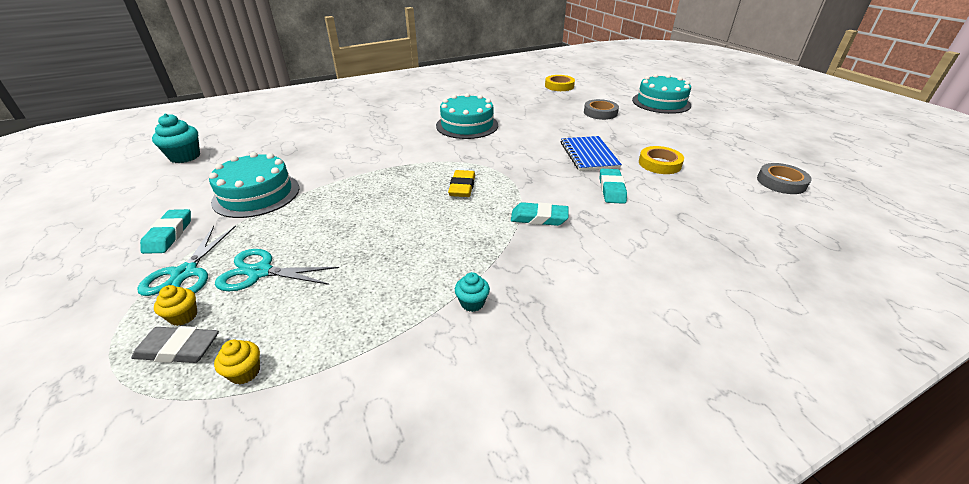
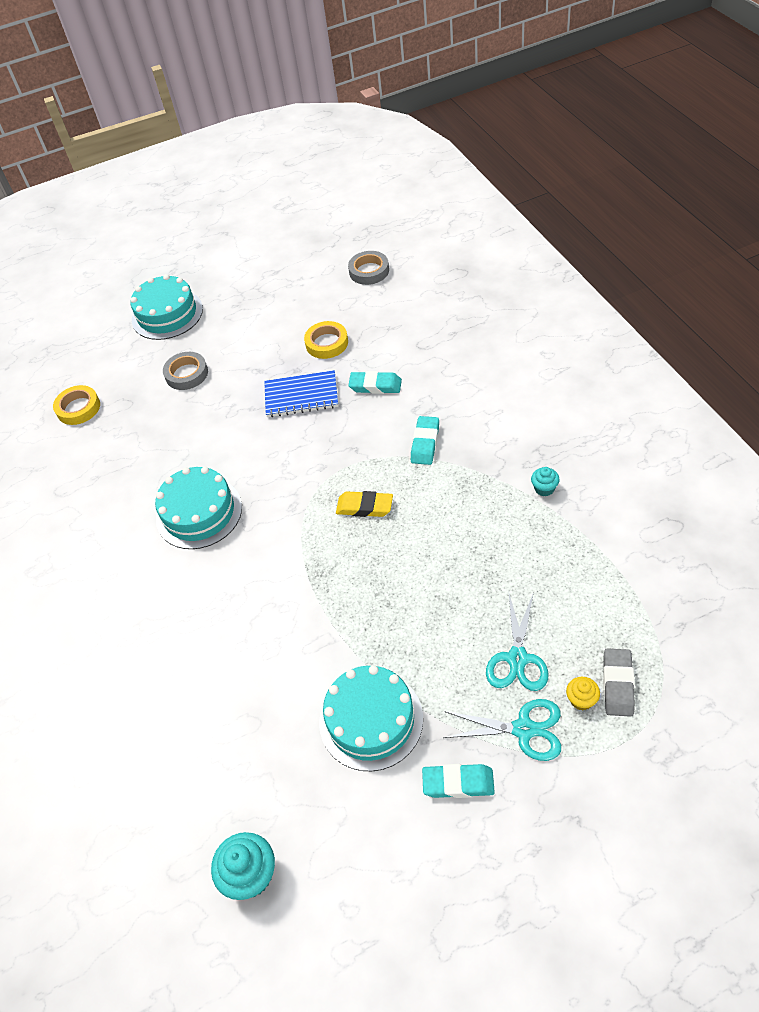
camera: 80 degrees left, 15 degrees up
yellow cupcake [214,340,260,385] -> none

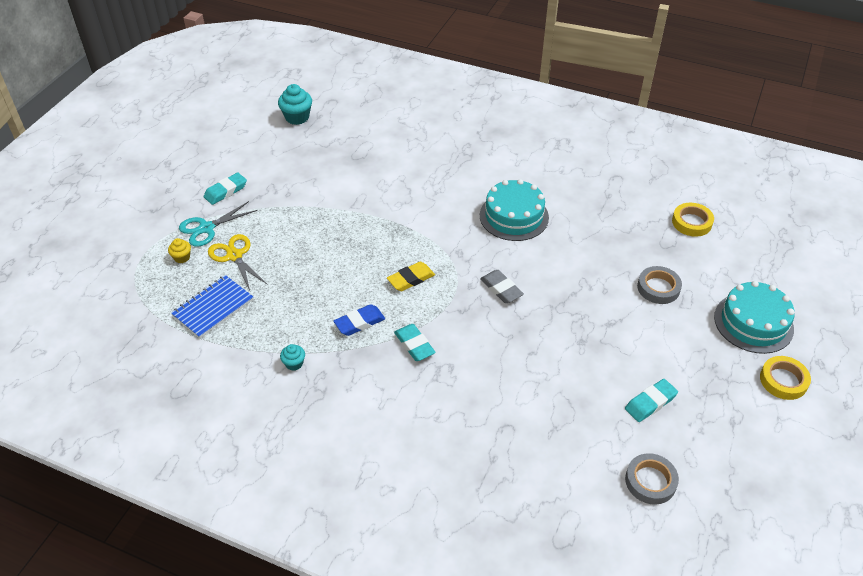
camera: 130 degrees right, 5 degrees down
blue notebook [264,370,338,417] -> blue notebook moved to [171,275,254,339]
yellow tape [304,321,348,359] -> yellow tape moved to [760,356,811,400]
turquoise cake [319,665,423,771] -> none
turquoise eraser [348,371,402,394] -> turquoise eraser moved to [625,379,678,422]
turquoise scissors [486,592,549,691] -> yellow scissors [208,234,268,290]
grey eraser [603,648,635,717] -> grey eraser moved to [480,270,524,303]
none -> blue eraser [334,304,385,336]

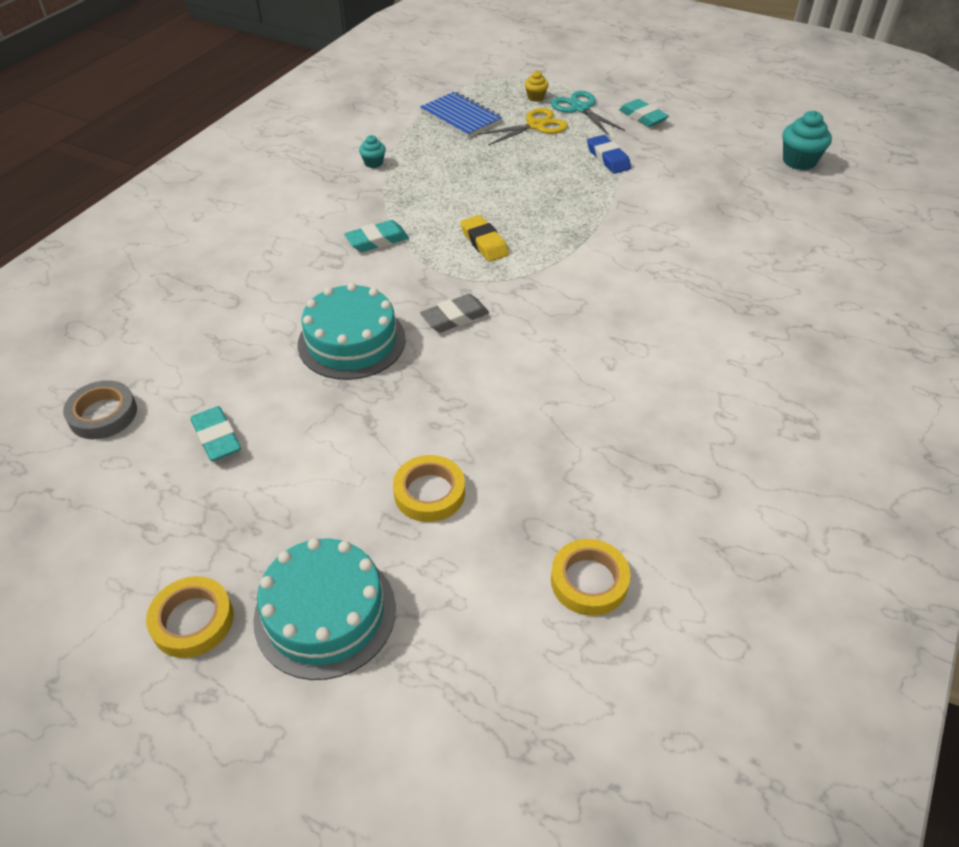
camera: 95 degrees right, 0 degrees up
blue eraser [334,304,385,336] -> blue eraser moved to [587,135,631,174]
turquoise cake [480,179,549,241] -> turquoise cake moved to [298,283,406,380]
grey tape [637,266,682,304] -> yellow tape [393,455,465,522]

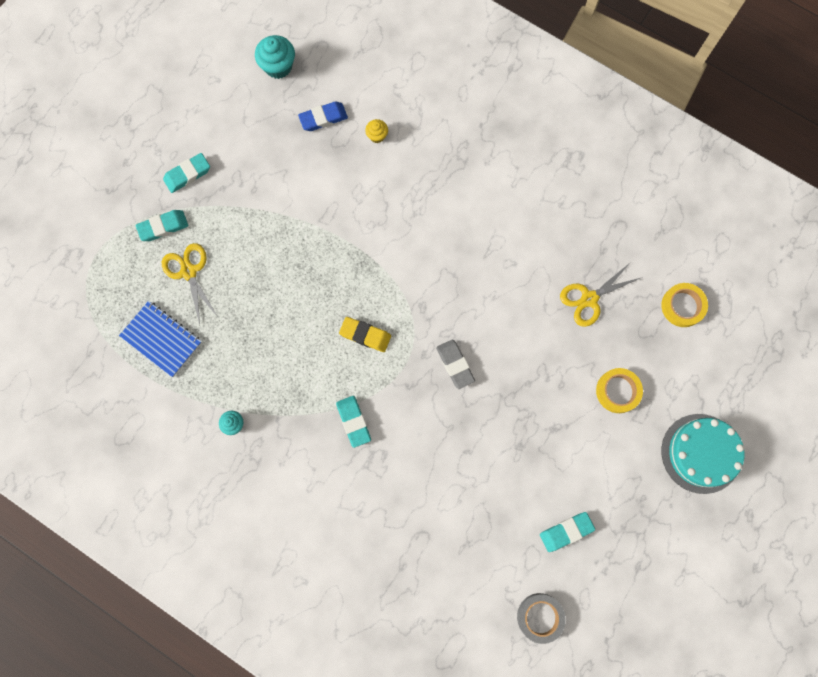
camera: 85 degrees left, 30 degrees up
yellow tape [146,576,233,658] -> none
turquoise cake [298,283,406,380] -> none
blue notebook [420,91,503,138] -> blue notebook turned 75 degrees clockwise [119,301,202,377]
yellow eraser [460,215,509,262] -> yellow eraser turned 45 degrees clockwise [339,317,391,352]
yellow cupcake [525,71,549,102] -> yellow cupcake moved to [365,119,388,143]
turquoise scissors [551,91,625,136] -> turquoise eraser [136,210,188,241]
blue eraser [587,135,631,174] -> blue eraser moved to [298,101,348,131]
none -> yellow scissors [560,262,642,327]

